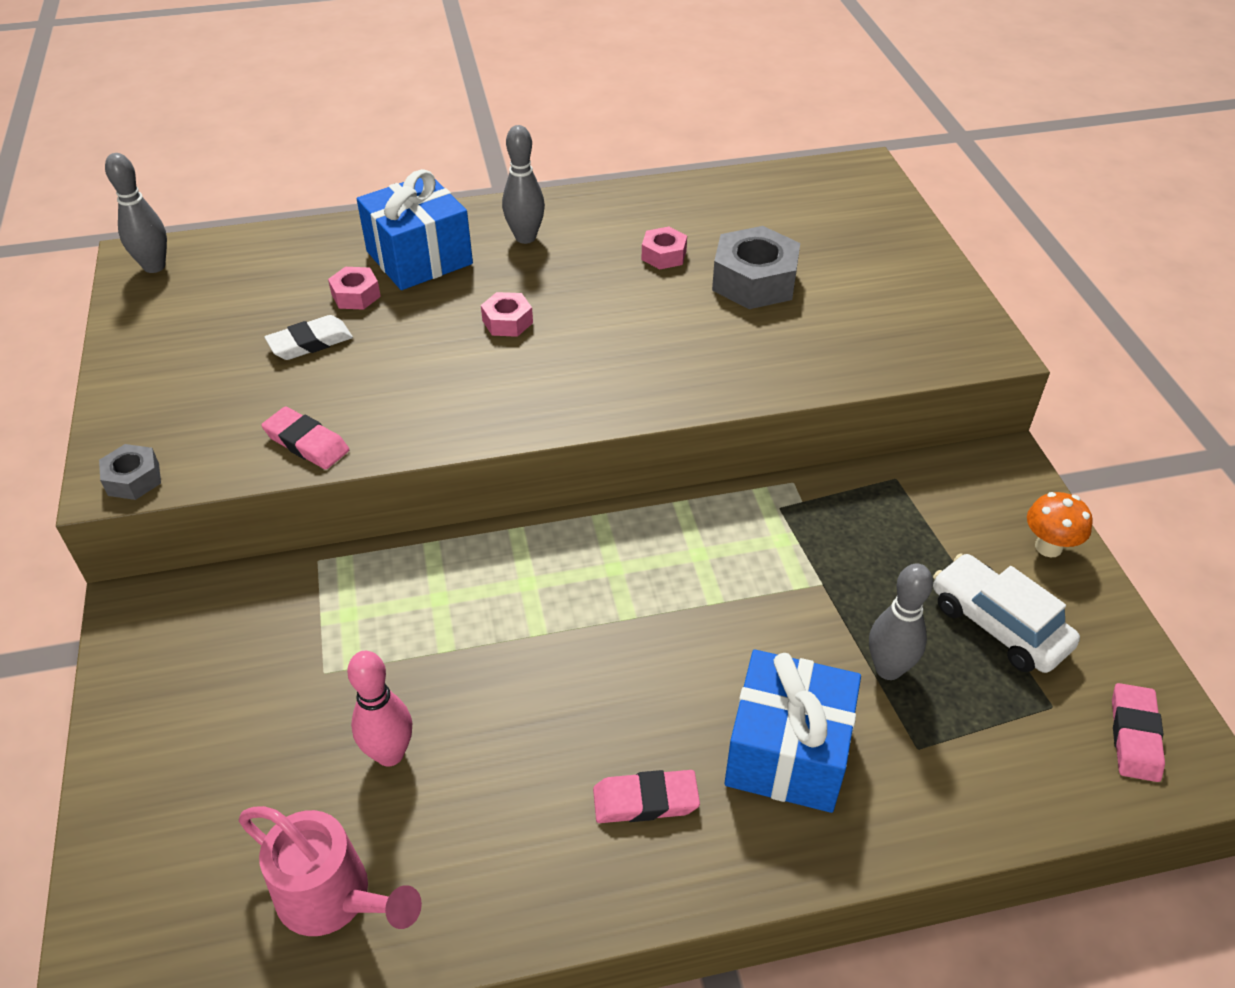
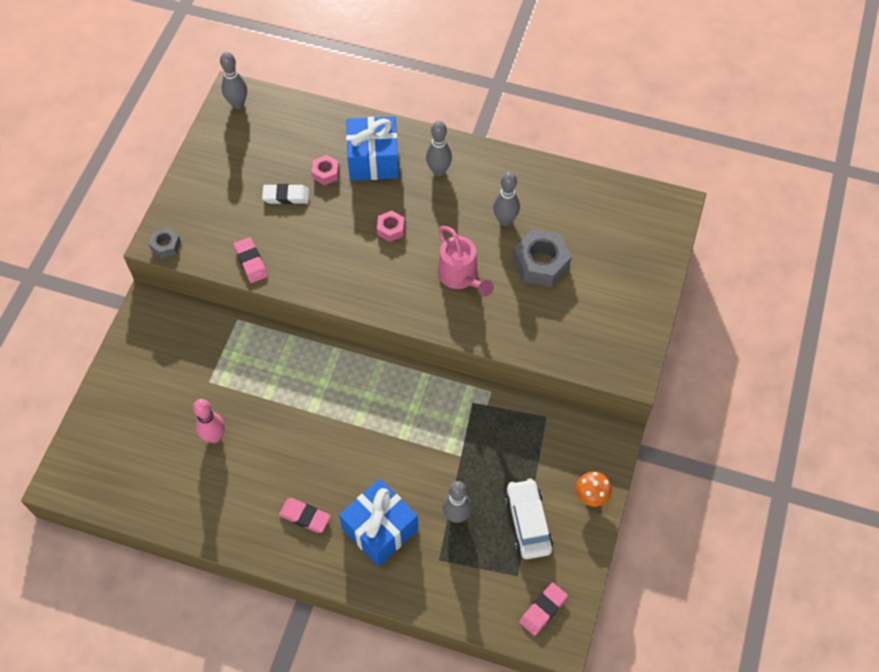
camera: 30 degrees right, 15 degrees up
pink watering can [239,806,422,936] -> pink watering can moved to [438,226,494,296]
pink nut [642,227,687,269] -> grey bowling pin [493,172,520,226]

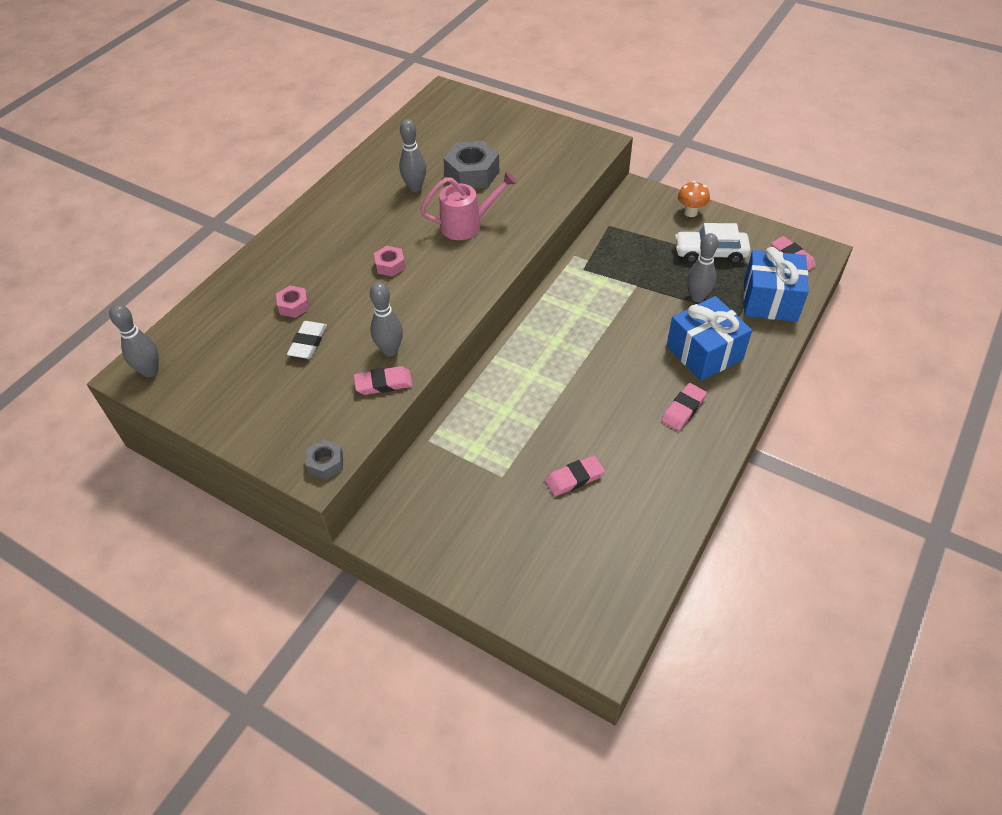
camera: 75 degrees left, 10 degrees down
pink bowling pin [193,399,225,443] -> pink eraser [545,455,605,496]
blue gift [346,116,399,181] -> blue gift moved to [744,247,809,322]
grey bowling pin [426,121,452,176] -> grey bowling pin moved to [370,282,403,356]

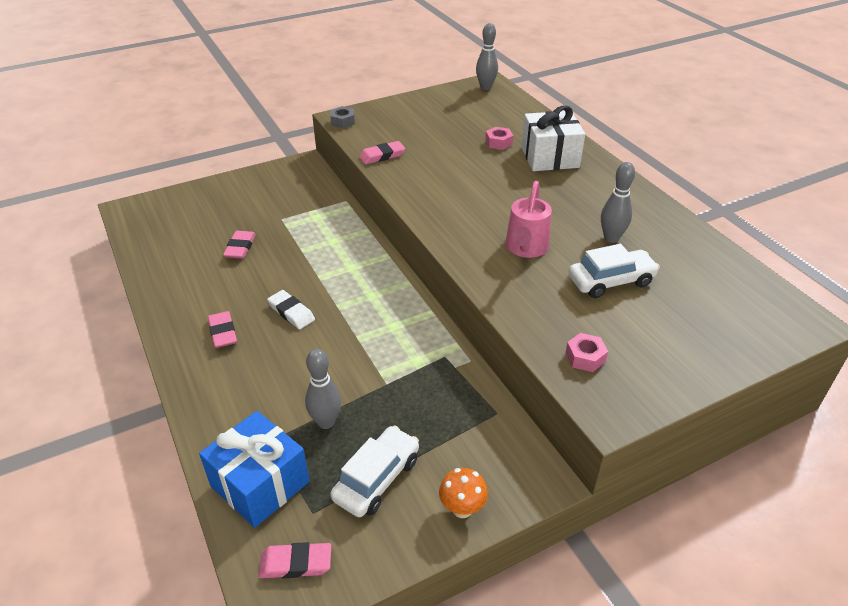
camera: 120 degrees right, 10 degrees down
white eraser [287,321,327,359] -> white eraser moved to [267,290,315,329]
pink eraser [354,366,413,395] -> pink eraser turned 45 degrees clockwise [359,141,405,164]
grey bowling pin [370,282,403,356] -> none
pink nut [374,246,406,277] -> pink nut moved to [565,333,608,372]
grey nut [443,141,499,189] -> white car [568,244,660,298]
blue gift [667,296,752,381] -> none
none -> white gift [521,106,585,171]

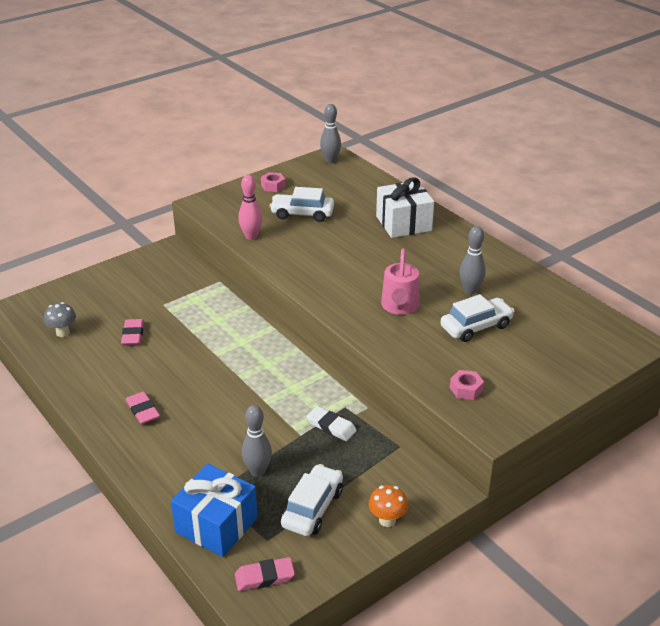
camera: 10 degrees left, 5 degrees down
white eraser [267,290,315,329] -> white eraser moved to [306,406,357,441]
grey nut [330,106,355,128] -> none
pink eraser [359,141,405,164] -> pink bowling pin [238,175,262,240]
pink nut [485,127,513,150] -> pink nut moved to [261,172,285,192]
none -> grey mushroom [44,302,76,337]
none -> white car [270,187,334,222]

